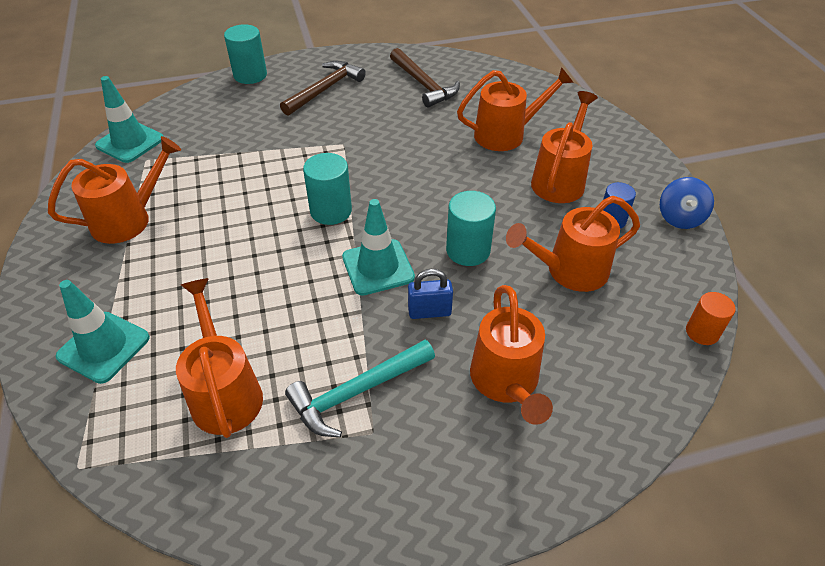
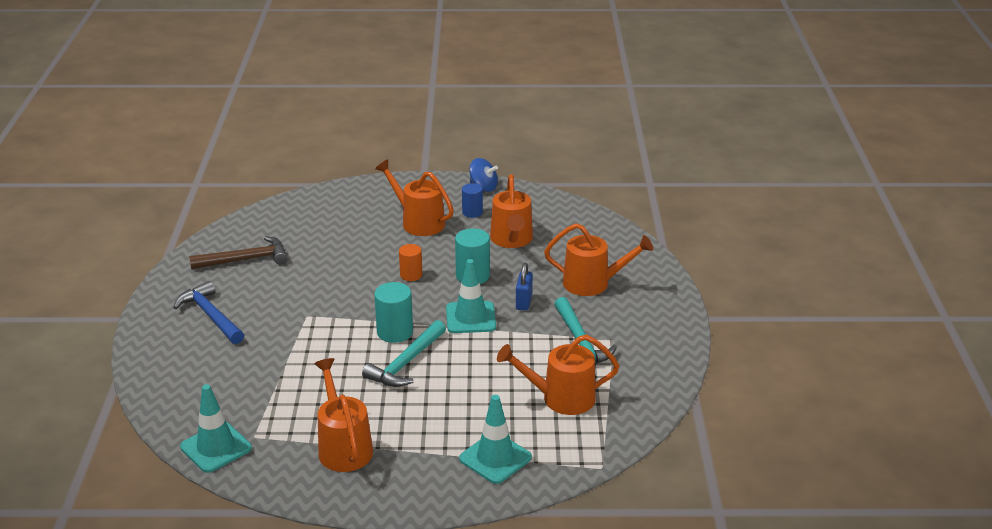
camera: 75 degrees left, 15 degrees down
turquoise cylinder [224,24,267,84] -> none
brown hammer [280,61,366,116] -> blue hammer [173,281,244,344]
orange watering can [457,67,574,151] -> none
orange cylinder [686,292,736,345] -> orange cylinder moved to [399,244,422,281]
none -> turquoise hammer [362,320,446,387]

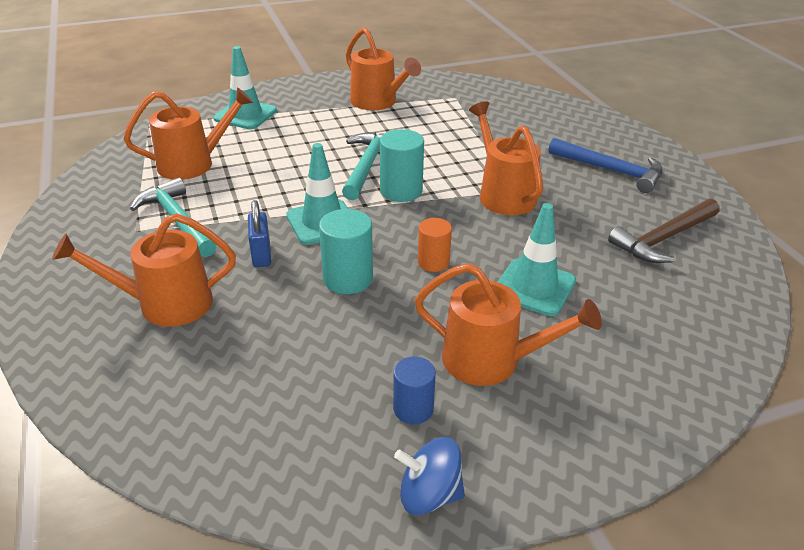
camera: 160 degrees right, 5 degrees up
turquoise traffic cone [180,384,252,473] -> turquoise traffic cone moved to [498,203,576,316]
orange watering can [490,174,533,248] -> orange watering can moved to [469,102,543,215]

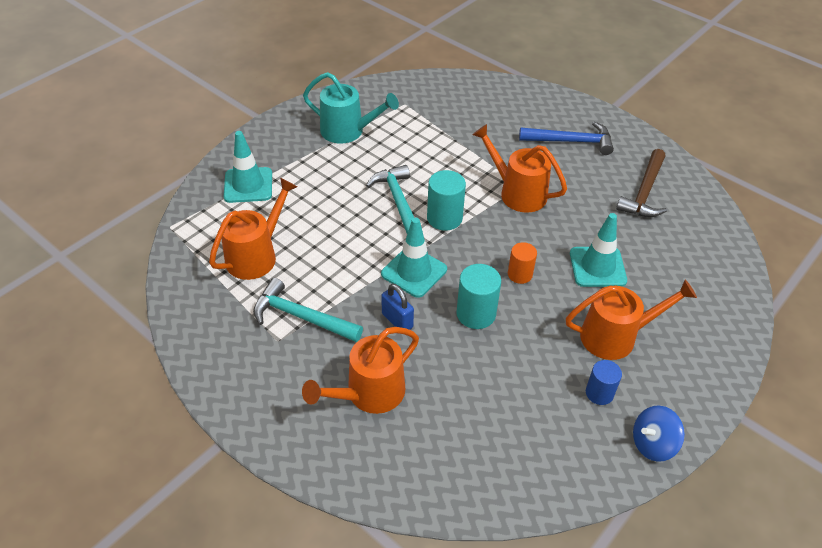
camera: 30 degrees left, 10 degrees up
orange watering can [346,27,421,110] -> turquoise watering can [303,72,399,143]

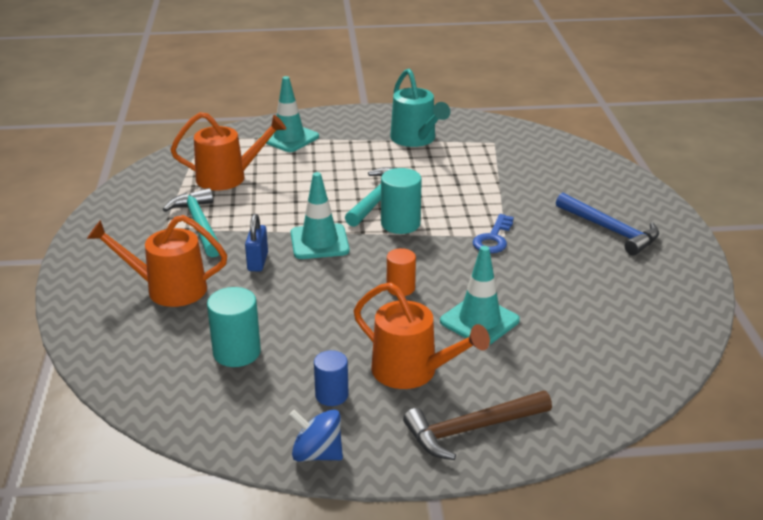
camera: 45 degrees right, 15 degrees down
turquoise cylinder [456,264,501,329] -> turquoise cylinder moved to [207,287,261,367]
orange watering can [472,124,567,213] -> blue key [473,214,514,253]
brown hammer [616,149,667,217] -> brown hammer moved to [403,391,552,460]

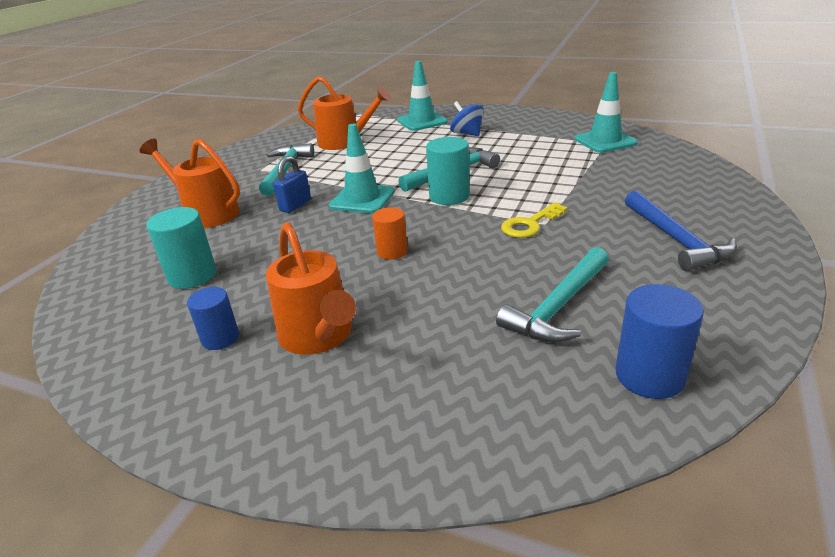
camera: 30 degrees right, 0 degrees up
blue spinning top [289,410,343,462] -> blue spinning top moved to [450,101,484,136]
turquoise watering can [390,69,451,147] -> none
brown hammer [403,391,552,460] -> none
turquoise traffic cone [440,246,520,345] -> turquoise traffic cone moved to [574,72,638,153]
blue key [473,214,514,253] -> yellow key [501,202,568,238]
none -> turquoise hammer [496,247,609,342]
none -> blue cylinder [615,284,704,399]

